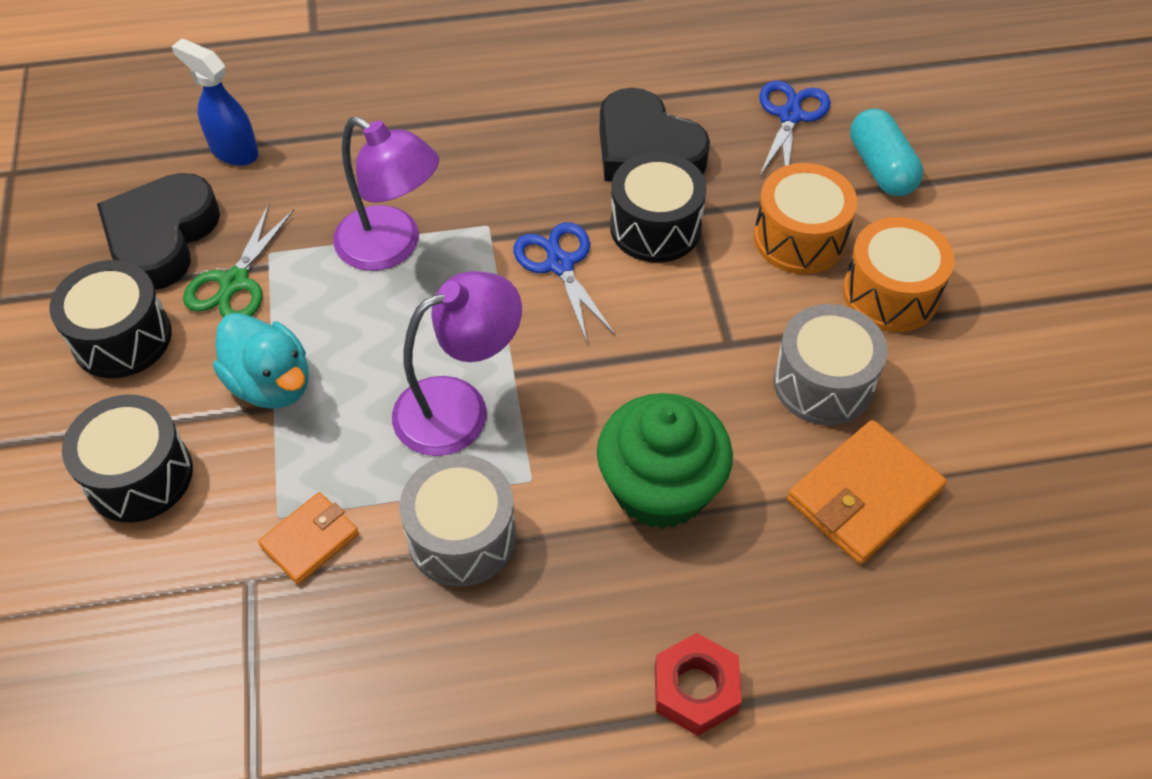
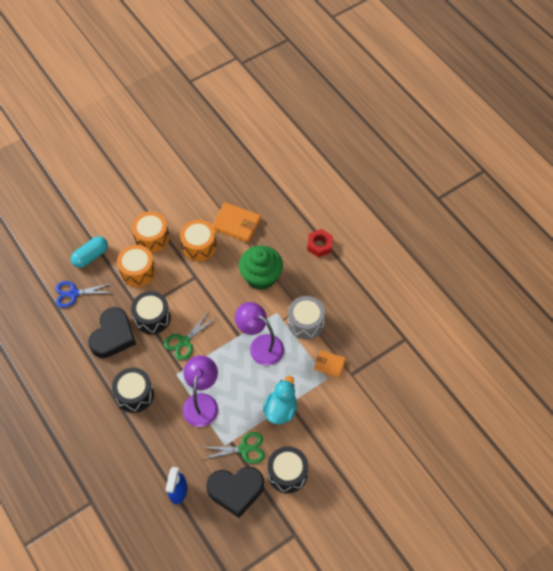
camera: 115 degrees left, 5 degrees up
black drum [62,395,193,522] -> black drum moved to [112,368,154,413]
blue scissors [513,222,615,342] -> green scissors [164,311,216,360]
grey drum [773,304,887,425] -> orange drum [180,220,217,261]

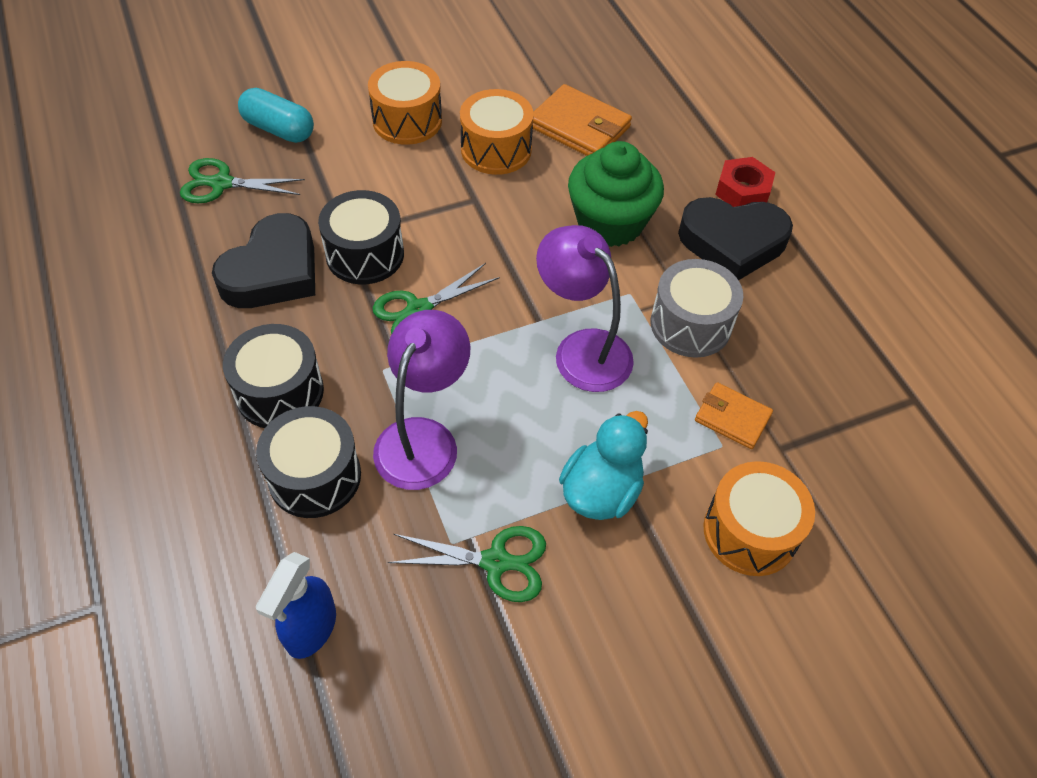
camera: 10 degrees right, 5 degrees down
blue scissors [55,281,113,308] -> green scissors [180,158,305,203]
turquoise capsule [71,236,108,268] -> turquoise capsule turned 60 degrees clockwise [238,88,314,143]
orange drum [117,245,156,287] -> orange drum moved to [703,461,815,576]
black heart [206,467,264,518] -> black heart moved to [678,197,793,280]
black drum [268,446,308,493] -> black drum moved to [256,406,361,518]

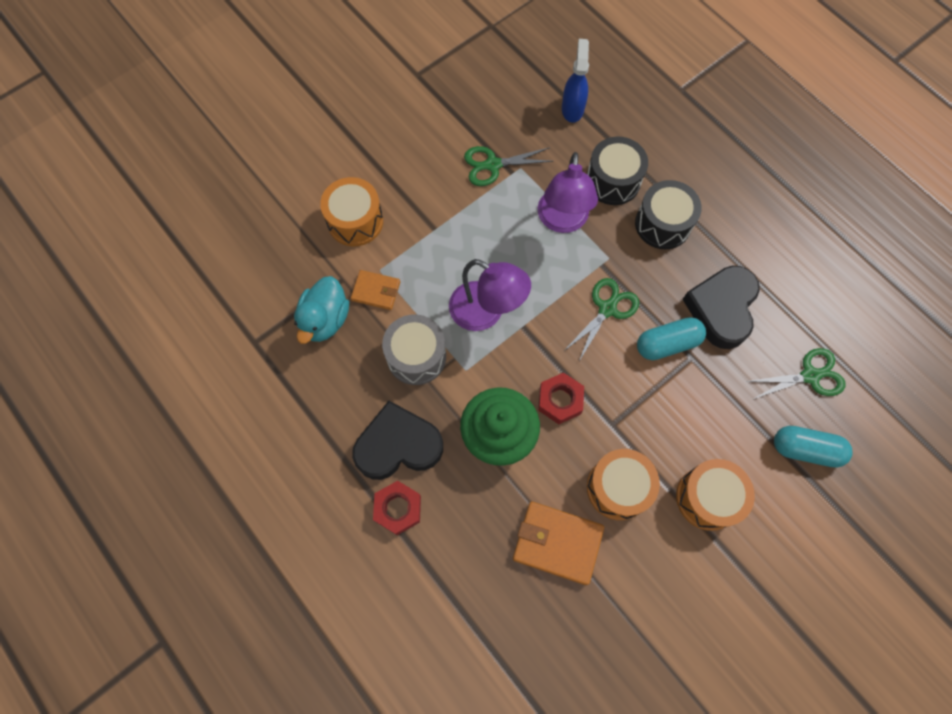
camera: 165 degrees right, 15 degrees up
black drum [318,190,404,284] -> turquoise capsule [637,317,706,360]
turquoise duck [559,411,648,520] -> turquoise duck moved to [294,276,349,344]
none -> red nut [538,373,584,424]

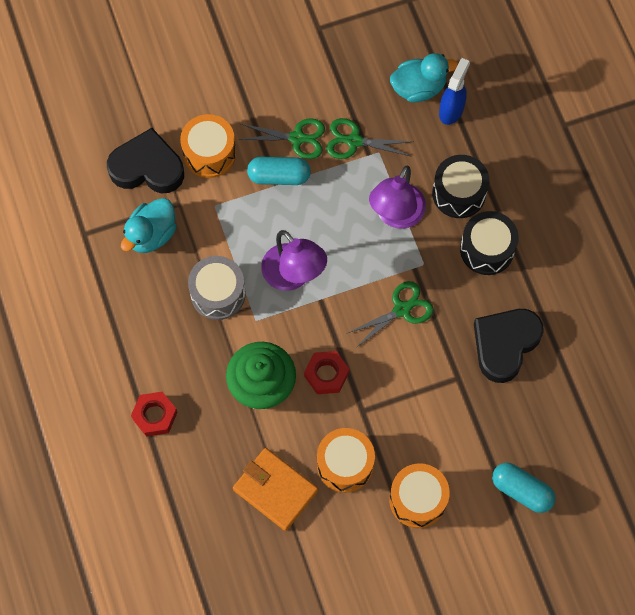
camera: 20 degrees right, 0 degrees up
orange wallet [351,270,400,310] -> none
black heart [352,401,443,480] -> black heart moved to [107,128,184,193]
turquoise capsule [637,317,706,360] -> turquoise capsule moved to [247,157,311,185]
green scissors [745,348,846,399] -> green scissors moved to [238,118,325,159]
none -> turquoise duck [390,53,458,102]

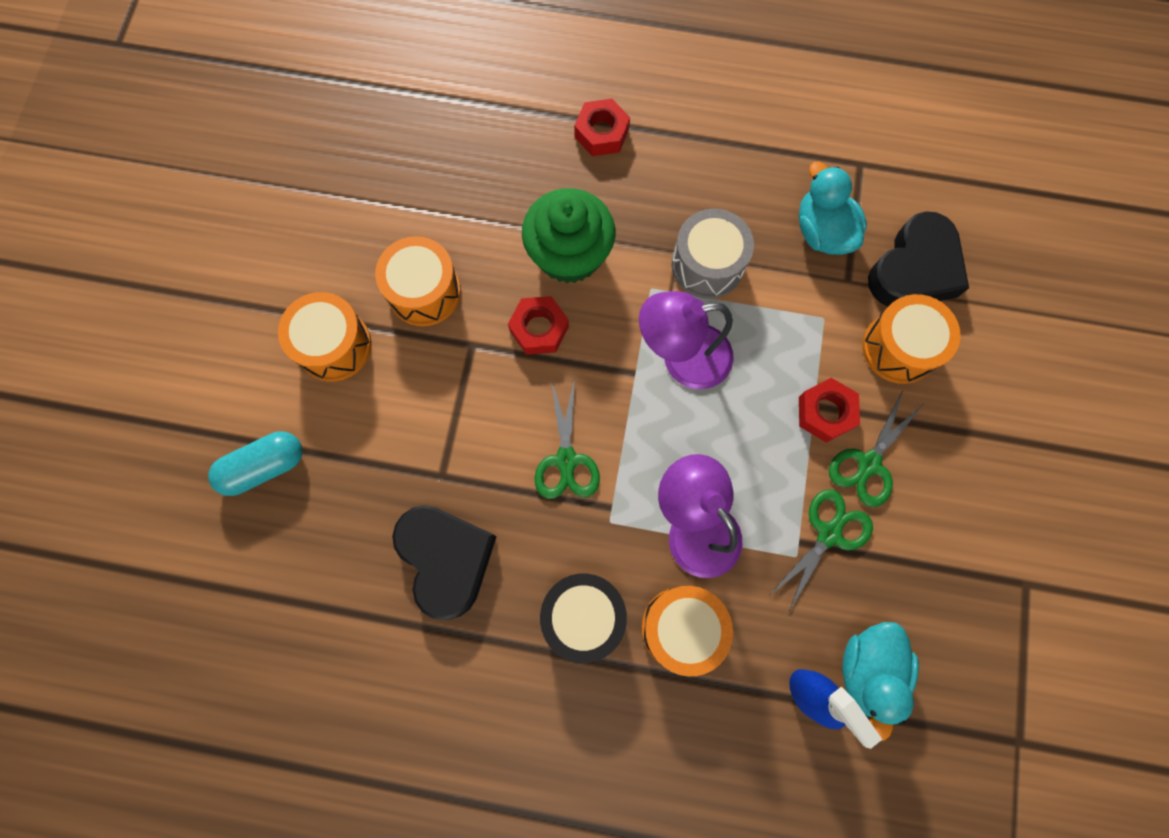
camera: 120 degrees right, 5 degrees up
orange wallet [233,448,318,531] -> none
turquoise capsule [247,157,311,185] -> red nut [799,378,860,443]
black drum [432,155,489,218] -> orange drum [642,586,733,676]

